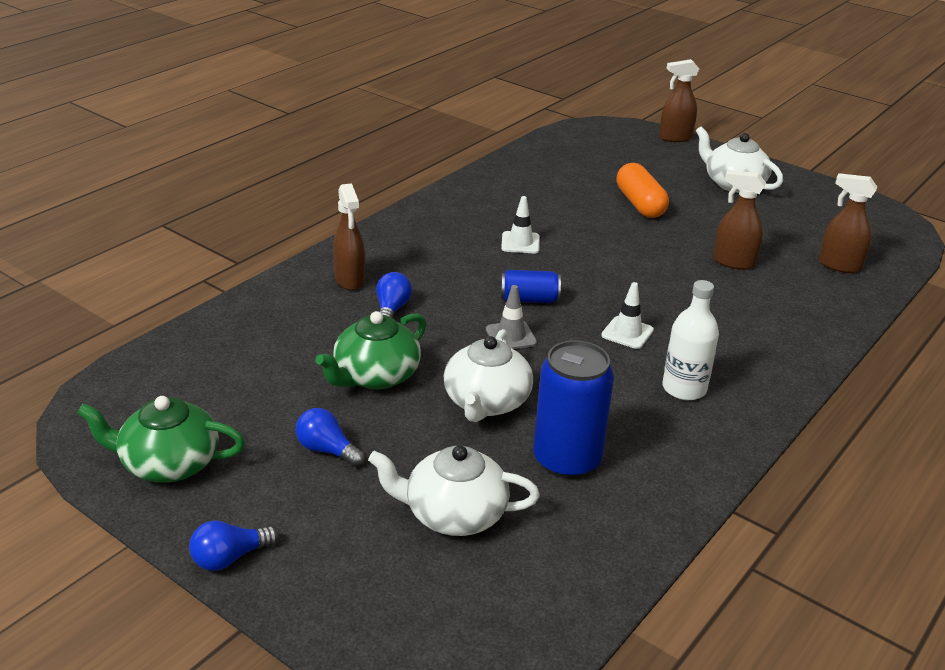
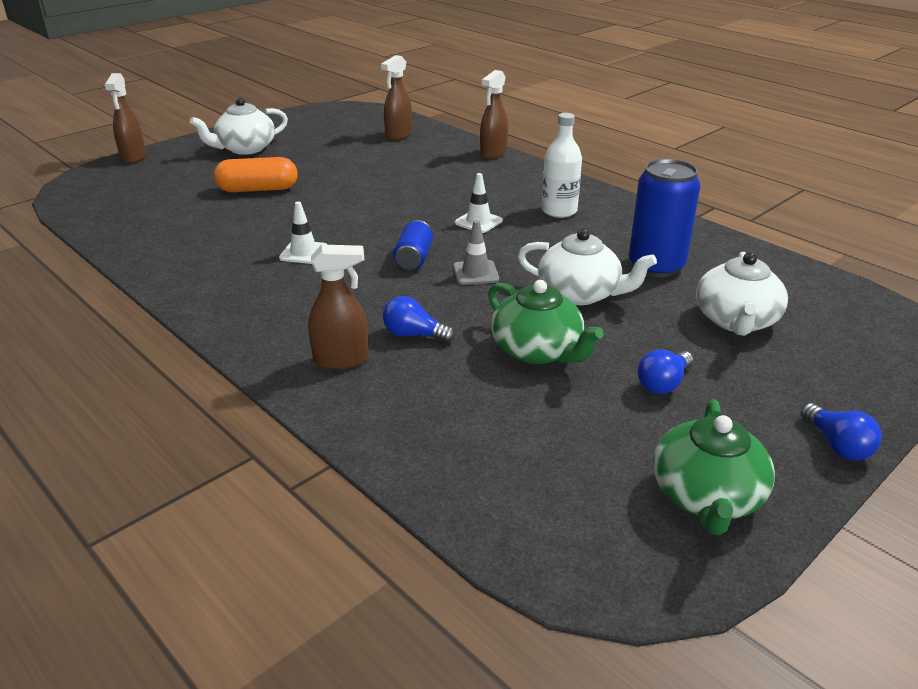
camera: 80 degrees left, 0 degrees up
brown spray bottle [713,170,766,270] -> brown spray bottle moved to [480,70,508,159]

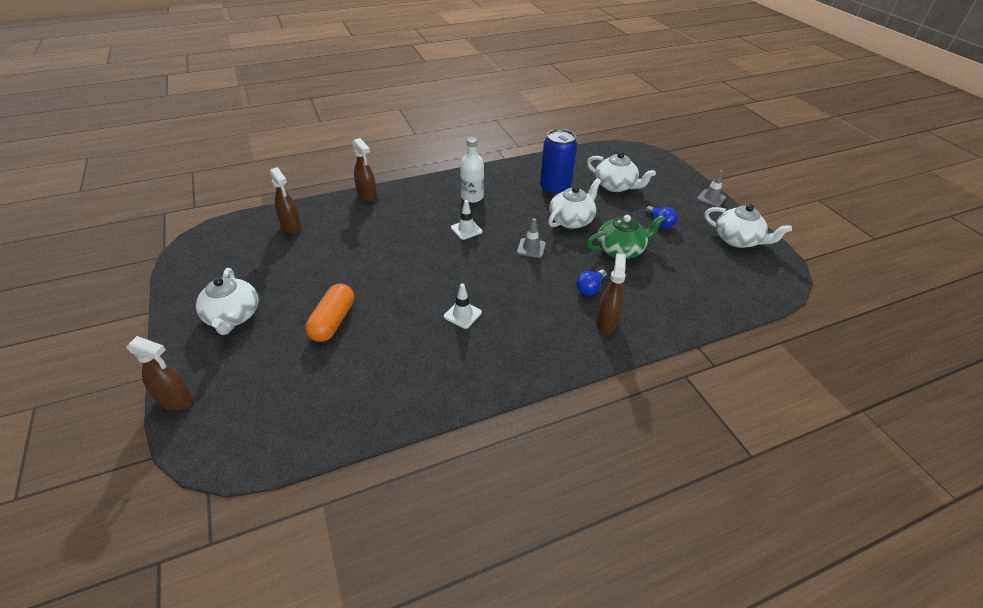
camera: 70 degrees left, 10 degrees up
blue can [393,220,433,270] -> none
green teapot [653,399,775,535] -> white teapot [705,204,792,248]
blue light bulb [800,403,882,461] -> grey traffic cone [697,170,726,207]

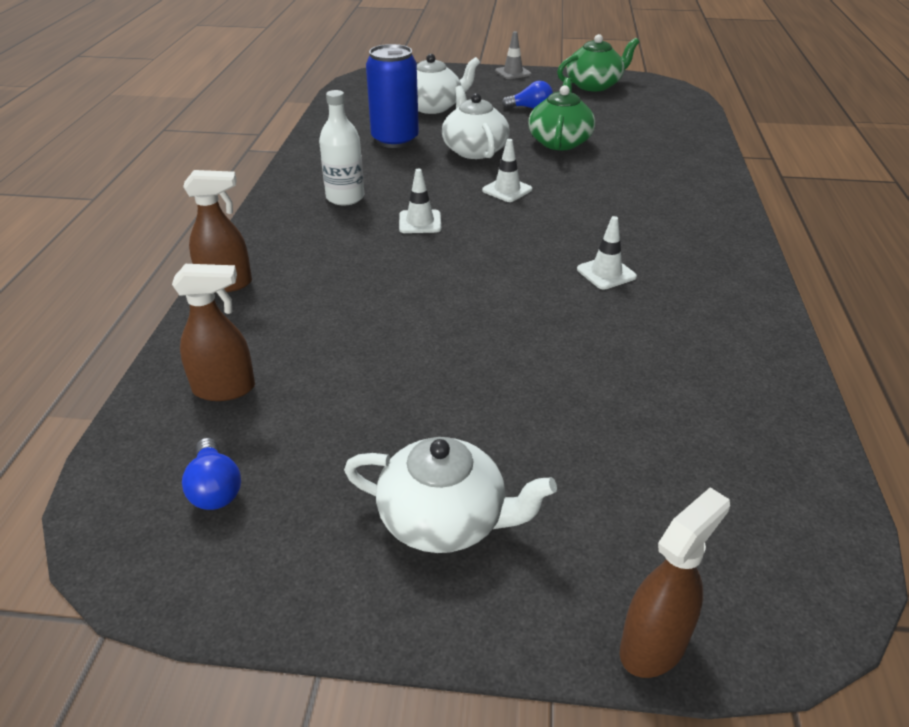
camera: 60 degrees left, 5 degrees down
orange capsule [305,284,354,342] -> none
grey traffic cone [517,218,546,258] -> white traffic cone [482,139,532,202]
blue light bulb [576,270,607,295] -> blue light bulb moved to [182,438,241,510]
brown spray bottle [596,253,626,334] -> none
white teapot [705,204,792,248] -> green teapot [557,34,639,91]

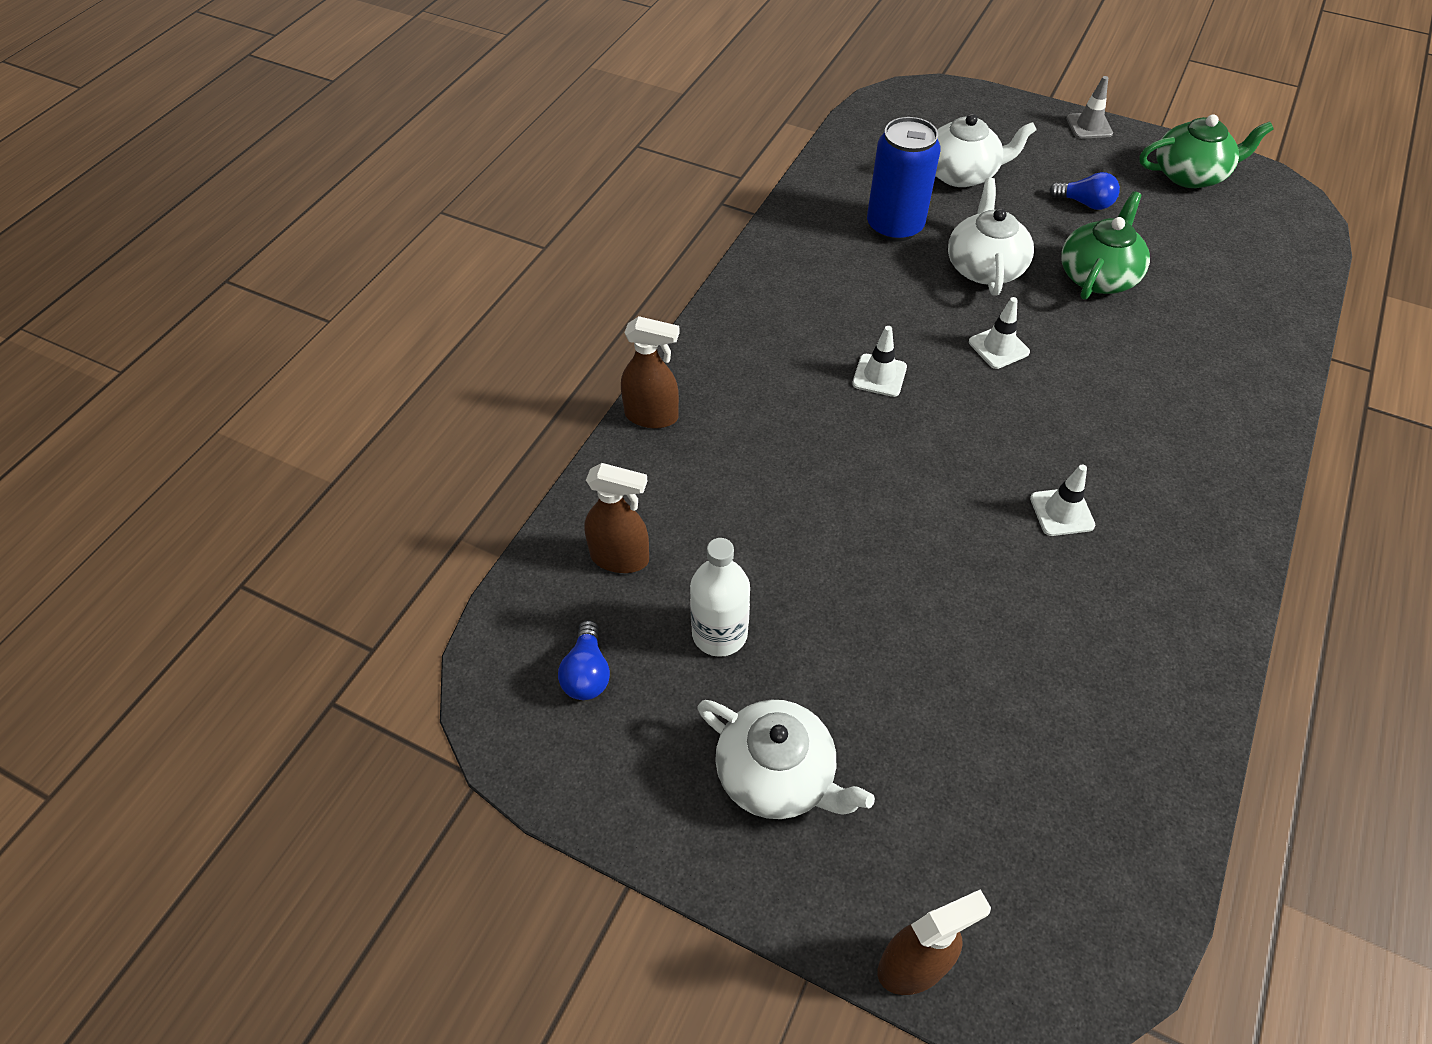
camera: 20 degrees right, 15 degrees up
white bottle [319,90,364,205] -> white bottle moved to [690,538,750,657]

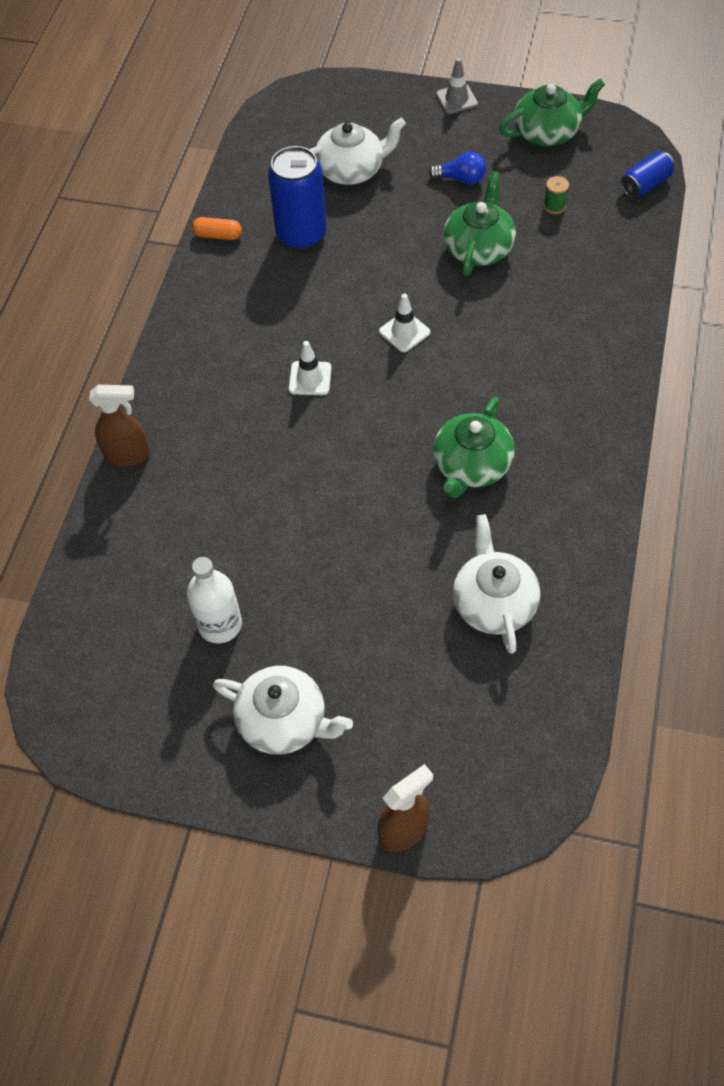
camera: 10 degrees left, 5 degrees up
blue light bulb [558,620,610,700] -> none
brown spray bottle [584,463,649,573] -> none
white teapot [948,178,1034,295] -> white teapot moved to [453,514,540,654]
white traffic cone [1030,464,1095,536] -> green teapot [433,397,515,498]
none -> orange capsule [192,217,242,240]
none -> green spool [544,176,569,214]
none -> blue can [621,151,675,198]

